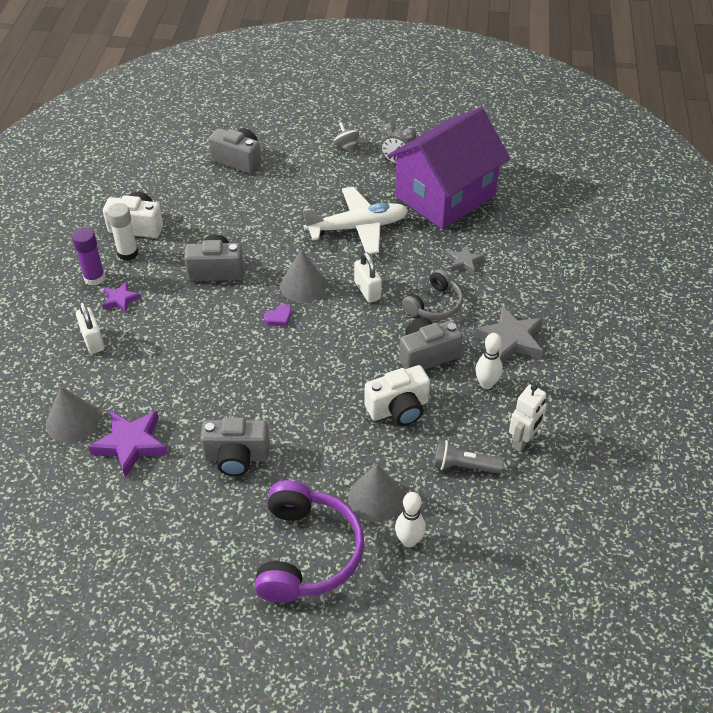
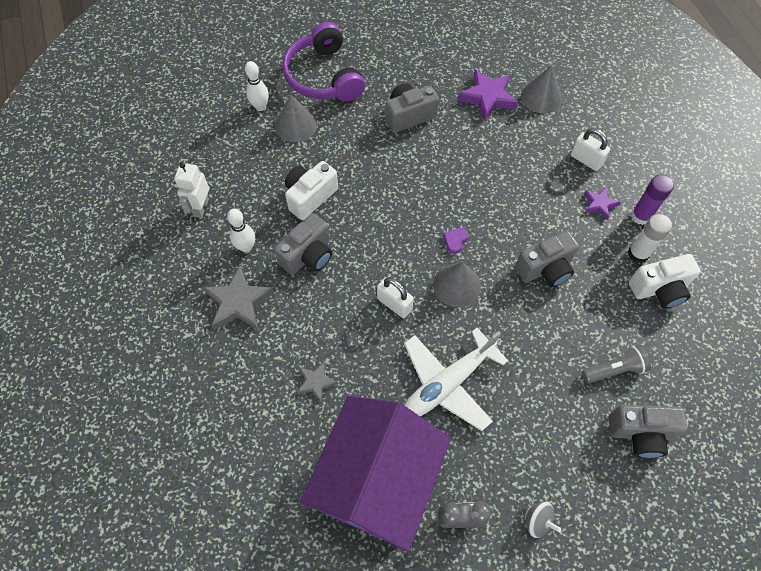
camera: 155 degrees right, 15 degrees up
grey headphones [402,269,463,320] -> none
grey flashlight [434,440,504,473] -> grey flashlight moved to [582,345,651,384]

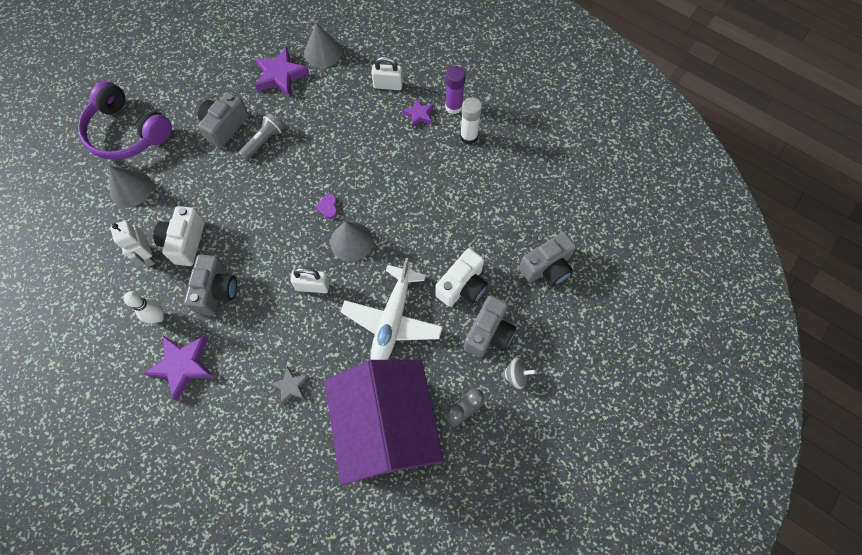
camera: 35 degrees left, 5 degrees up
white robot [174,162,209,218] -> white robot moved to [110,220,155,267]
grey star [203,266,274,330] -> purple star [143,335,214,401]
white bowling pin [245,61,269,111] -> none
grey camera [515,230,579,287] -> grey camera moved to [464,295,516,357]
grey flashlight [582,345,651,384] -> grey flashlight moved to [239,113,284,160]
white camera [629,254,701,309] -> white camera moved to [435,248,488,307]

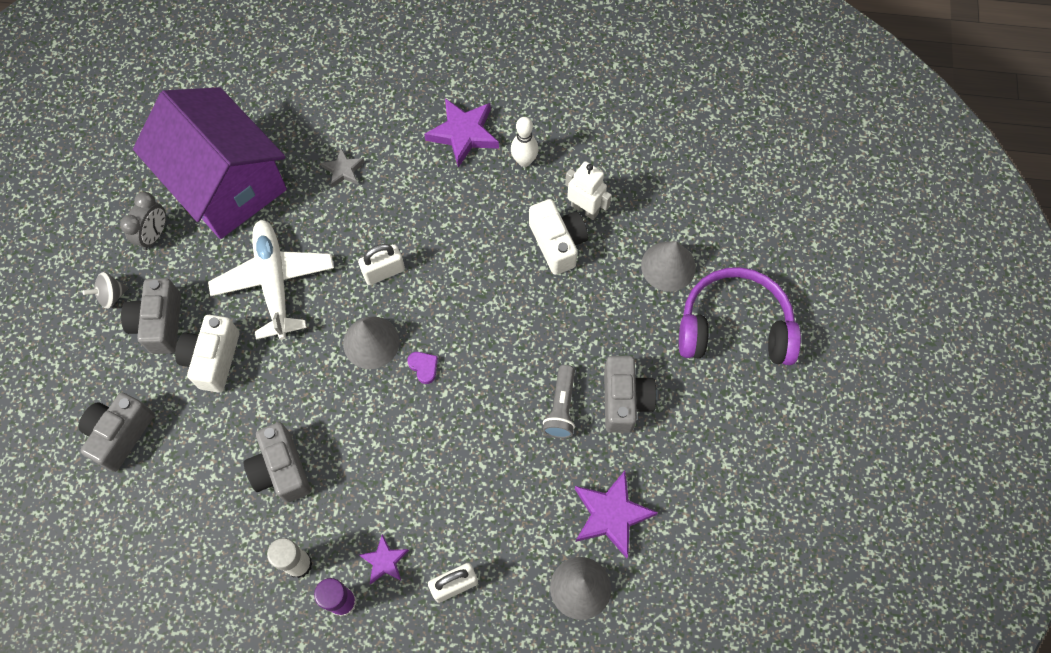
camera: 150 degrees right, 0 degrees up
grey camera [184,254,237,316] -> grey camera moved to [244,422,311,503]

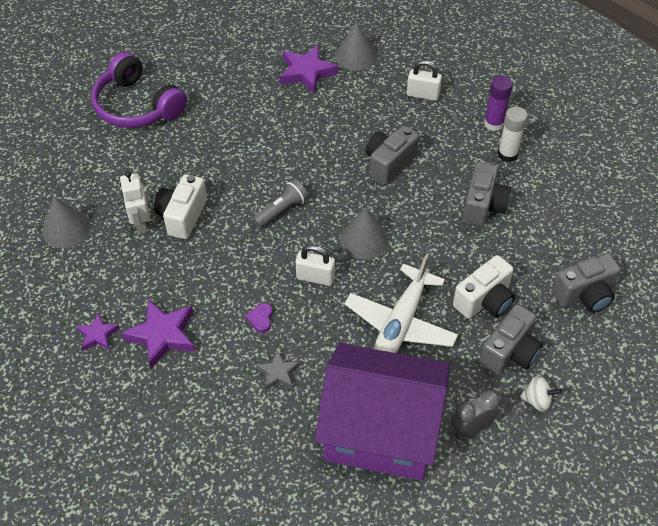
camera: 140 degrees left, 15 degrees down
grey spinning top [83,272,128,309] -> white spinning top [520,376,562,412]
purple house [133,87,287,239] -> purple house turned 75 degrees counterclockwise [315,343,450,481]
purple star [359,534,409,584] -> purple star moved to [76,313,120,351]
purple heart [407,352,438,384] -> purple heart moved to [246,303,273,333]
white bowling pin [511,117,538,167] -> none
grey flashlight [543,365,575,438] -> grey flashlight moved to [253,179,308,228]
grey camera [604,356,657,433] -> grey camera moved to [365,126,419,185]
grey cone [641,241,696,292] -> grey cone moved to [42,197,91,248]

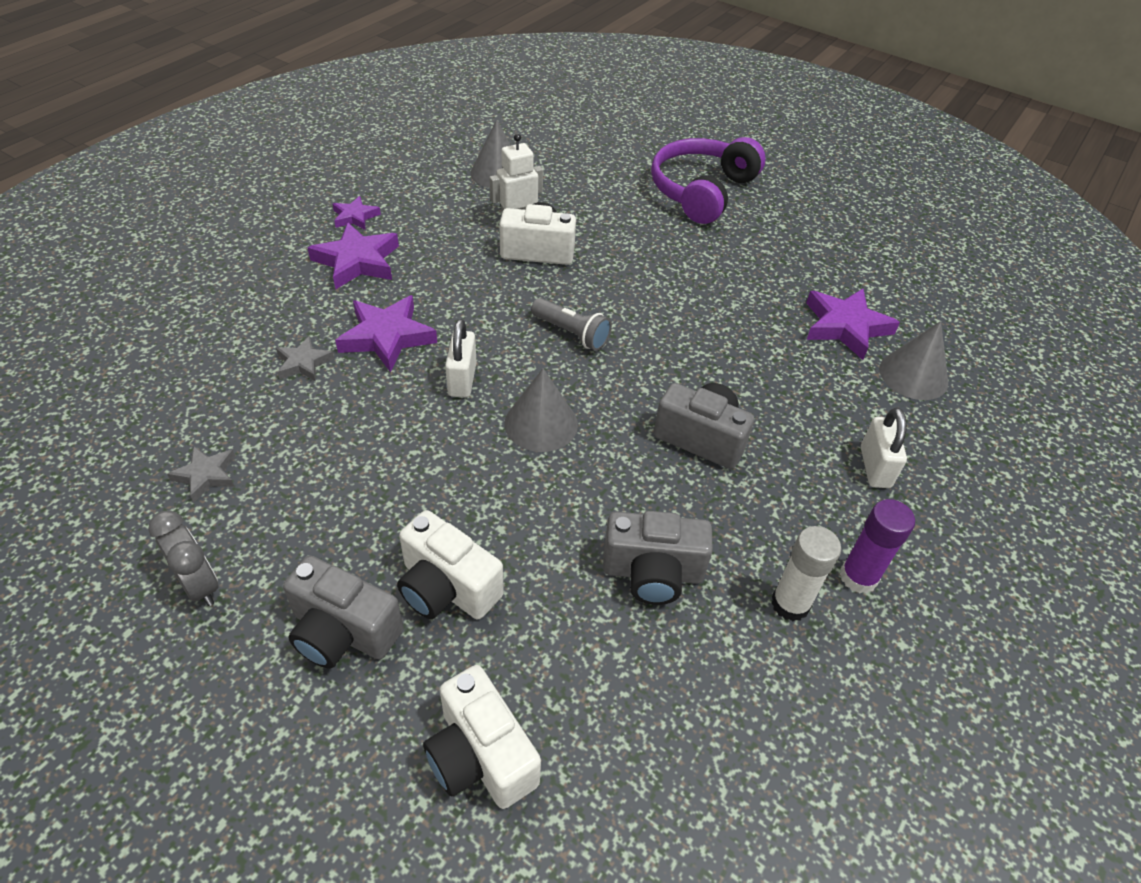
camera: 75 degrees right, 5 degrees down
purple heart [246,303,273,333] -> purple star [335,295,437,372]
purple house [315,343,450,481] -> grey star [167,446,235,502]
white plane [344,254,458,353] -> none
white spinning top [520,376,562,412] -> none
grey camera [552,253,621,313] -> white camera [423,665,541,809]

